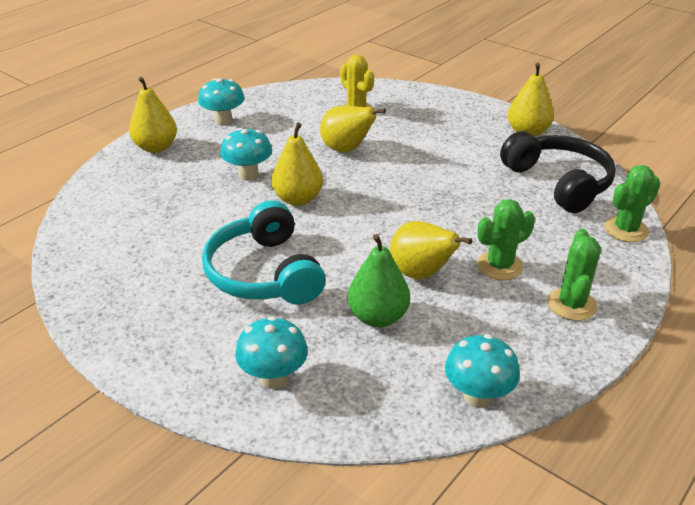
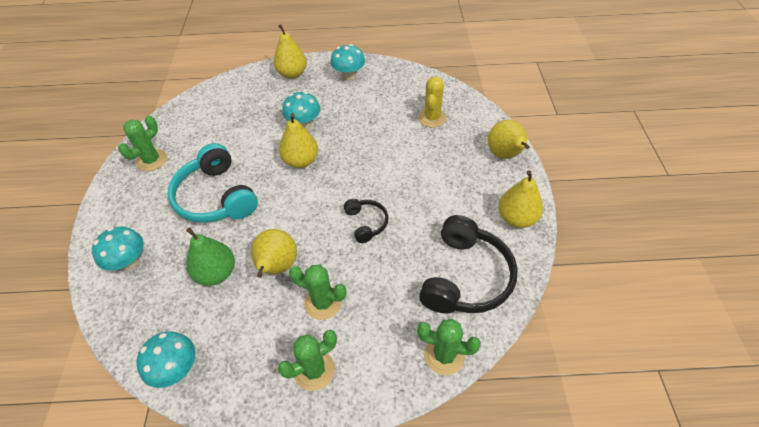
camera: 50 degrees right, 15 degrees up
turquoise headphones [202,200,326,305] -> turquoise headphones turned 60 degrees counterclockwise [167,143,258,223]
yellow pear [320,106,386,152] -> yellow pear moved to [488,120,530,159]
none -> green cactus [118,116,167,171]
none -> black headphones [344,199,388,243]

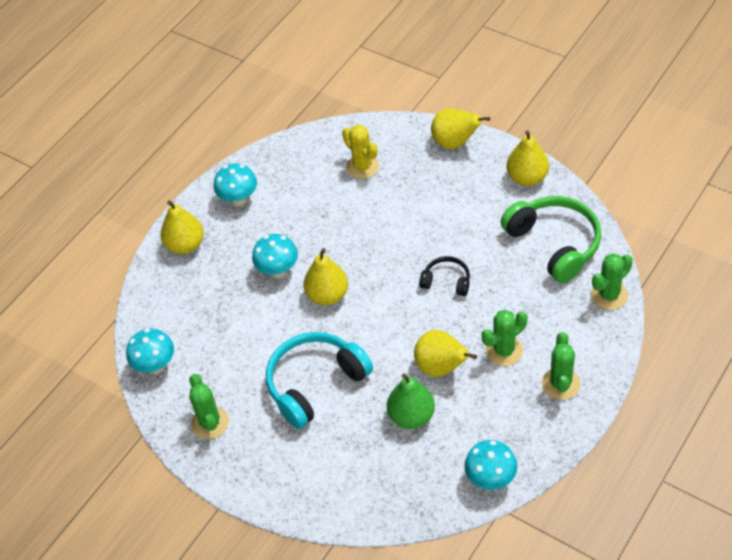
camera: 50 degrees left, 0 degrees up
turquoise mushroom [92,226,144,271] -> turquoise mushroom moved to [126,329,174,374]
turquoise headphones [167,143,258,223] -> turquoise headphones turned 135 degrees clockwise [266,332,373,429]
black headphones [419,215,518,314] -> green headphones [501,196,601,283]

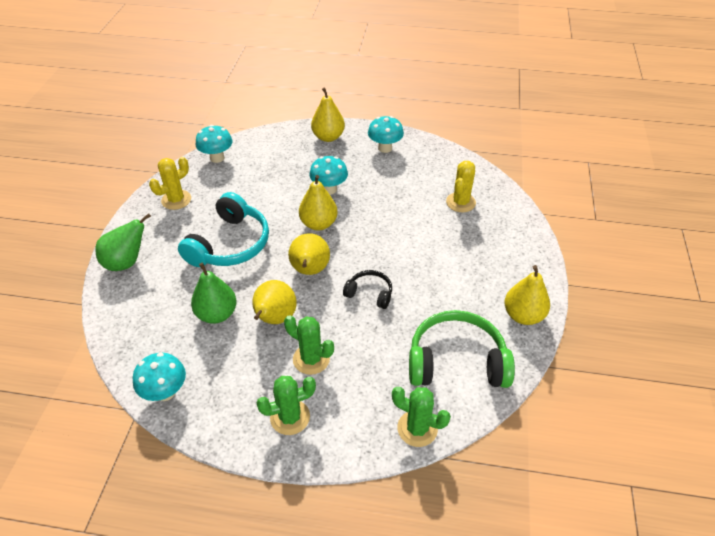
camera: 60 degrees right, 5 degrees down
green cactus [189,374,229,439] -> yellow cactus [149,157,191,210]
turquoise headphones [266,332,373,429] -> turquoise headphones turned 90 degrees clockwise [178,192,269,267]
black headphones [419,256,470,296] -> black headphones turned 60 degrees counterclockwise [343,270,392,309]
yellow pear [431,108,490,149] -> yellow pear moved to [288,233,330,275]
green headphones [501,196,601,283] -> green headphones turned 120 degrees counterclockwise [409,310,515,388]
none -> green pear [95,213,151,271]

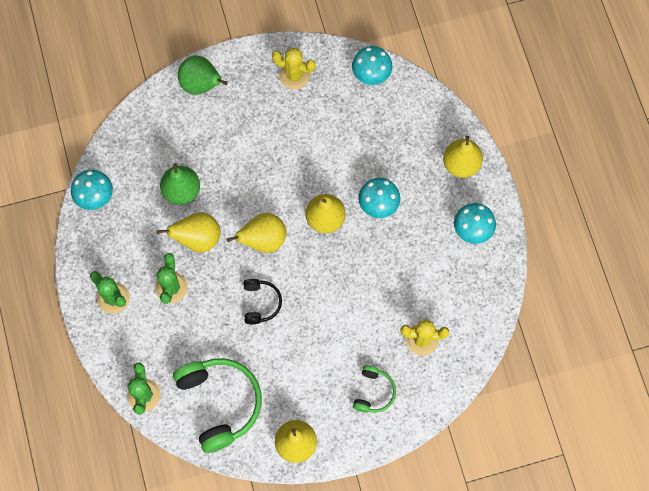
camera: 65 degrees right, 25 degrees up
turquoise headphones [178,192,269,267] -> none
none -> green headphones [353,366,396,413]

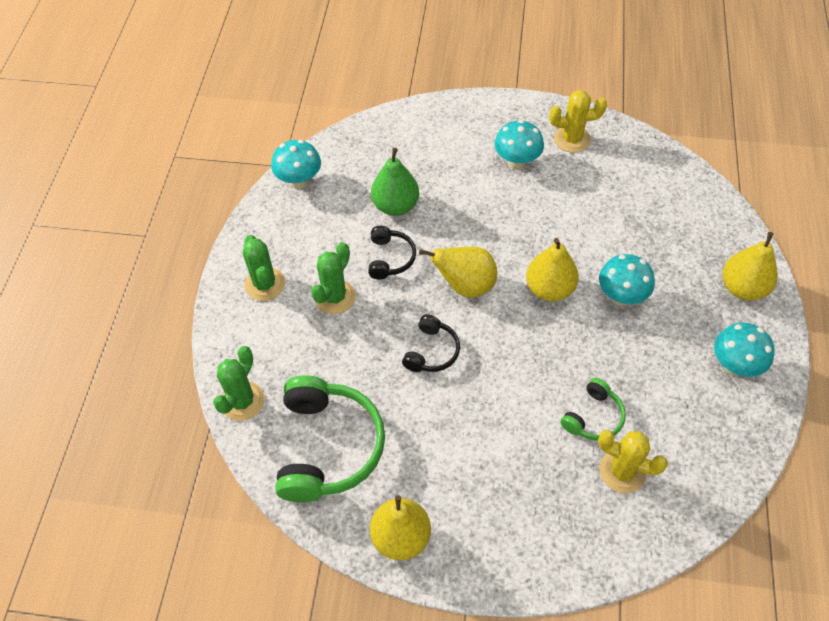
camera: 25 degrees right, 15 degrees down
yellow pear [157,212,221,253] -> black headphones [368,226,416,280]
green pear [178,56,228,95] -> none
yellow cactus [272,48,316,90] -> yellow cactus turned 45 degrees counterclockwise [549,90,607,153]
turquoise mushroom [352,46,393,85] -> turquoise mushroom moved to [494,120,544,170]
green headphones [353,366,396,413] -> green headphones moved to [561,378,626,440]

